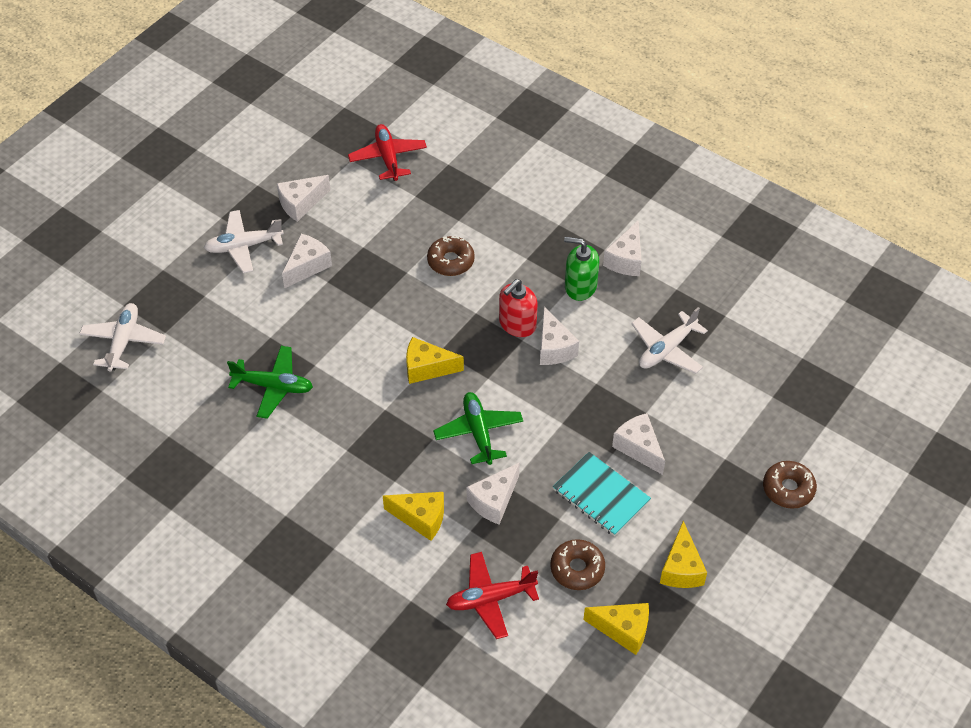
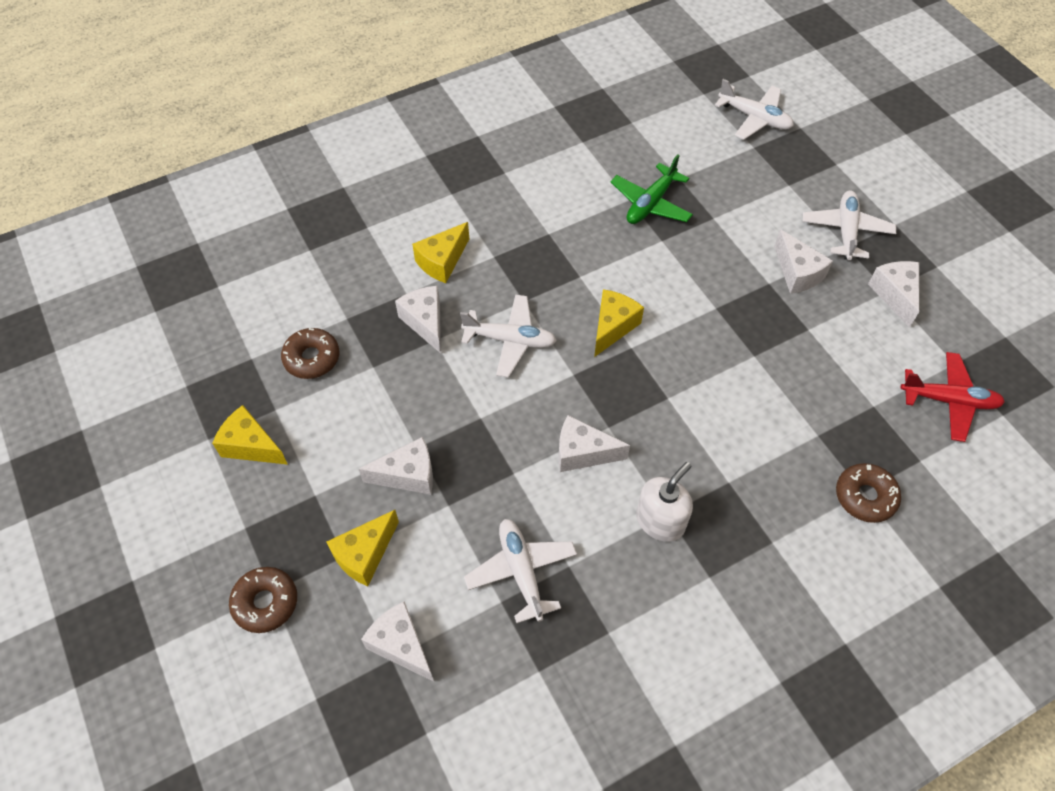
camera: 115 degrees right, 5 degrees up
brown donut [427,236,475,276] -> brown donut moved to [836,463,901,523]
green plane [433,392,523,465] -> white plane [460,294,557,378]
red plane [446,552,539,639] -> none
red soap dispenser [499,279,538,337] -> none
turquoise notebook [553,452,651,536] -> none
green soap dispenser [564,237,599,301] -> white soap dispenser [636,462,693,542]
yellow cheese [583,603,649,655] -> yellow cheese moved to [327,510,399,586]
white cheese [603,221,642,276] -> white cheese moved to [361,601,434,682]

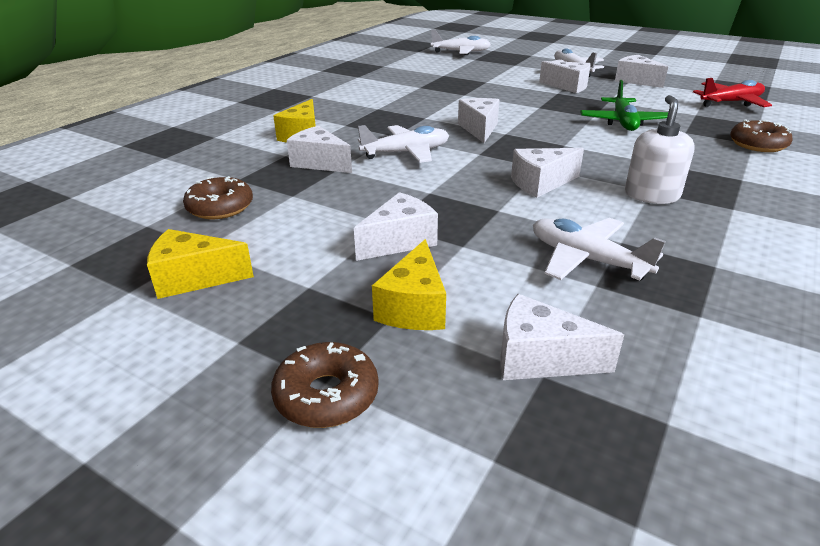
camera: 30 degrees left, 25 degrees down
yellow cheese [594,289,644,357] -> white cheese [458,98,499,143]
green plane [610,154,693,224] -> green plane moved to [580,80,668,131]

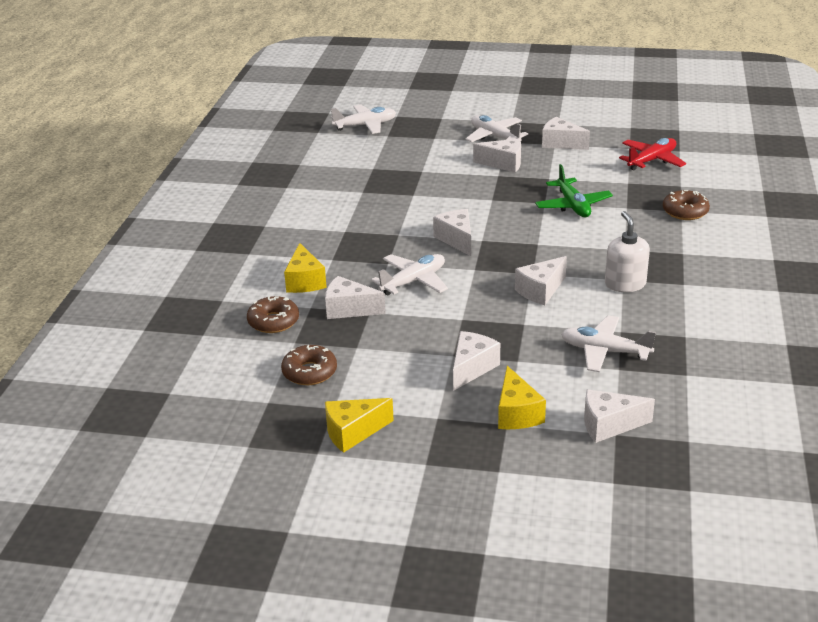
camera: 20 degrees left, 0 degrees up
brown donut [271,342,379,428] -> brown donut moved to [247,296,299,333]

